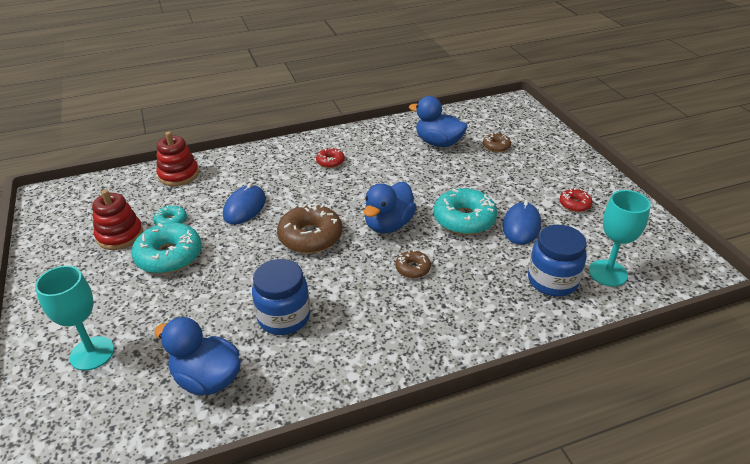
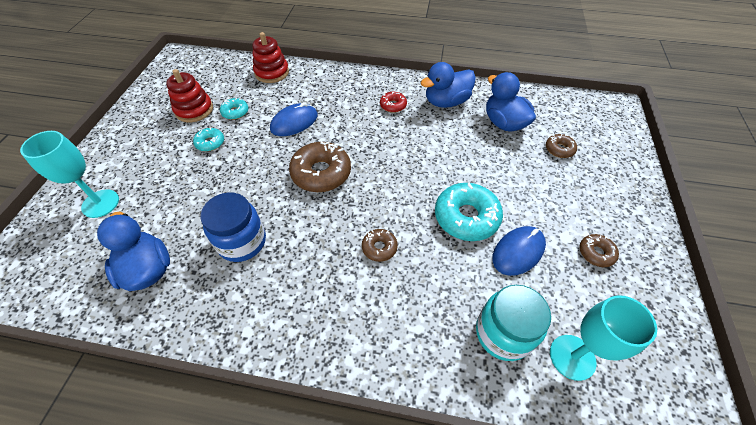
camera: 30 degrees right, 15 degrees up
turquoise donut [131,222,202,274] -> turquoise donut [193,128,224,151], size x0.52
blue duck [364,182,417,233] -> blue duck moved to [420,62,476,108]
blue jar [528,225,587,297] -> turquoise jar [476,285,551,361]
red donut [560,188,592,212] -> brown donut [579,234,619,267]

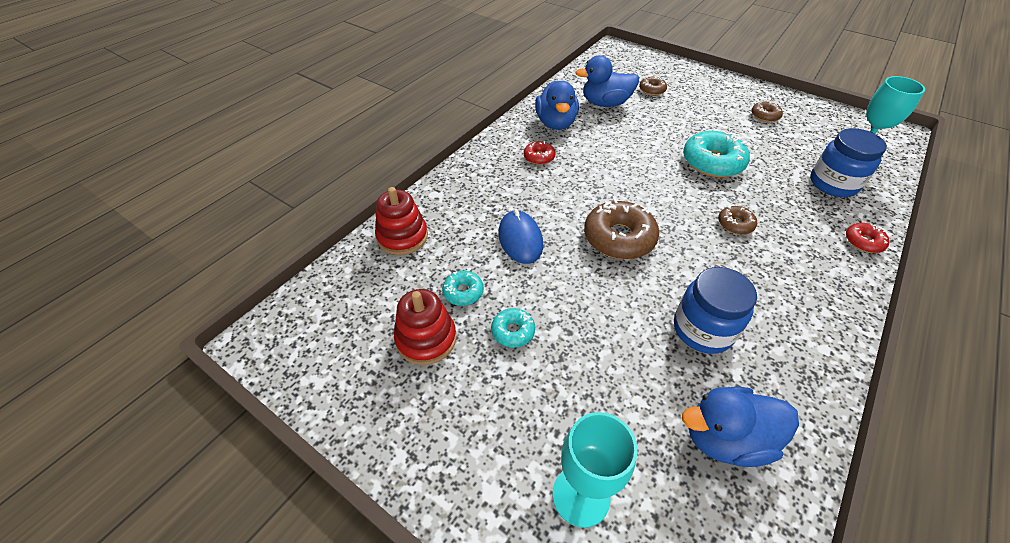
camera: 65 degrees left, 5 degrees down
turquoise jar [476,285,551,361] -> blue jar [810,128,887,197]
blue mouse [492,226,546,276] -> none
none -> red donut [846,223,890,253]

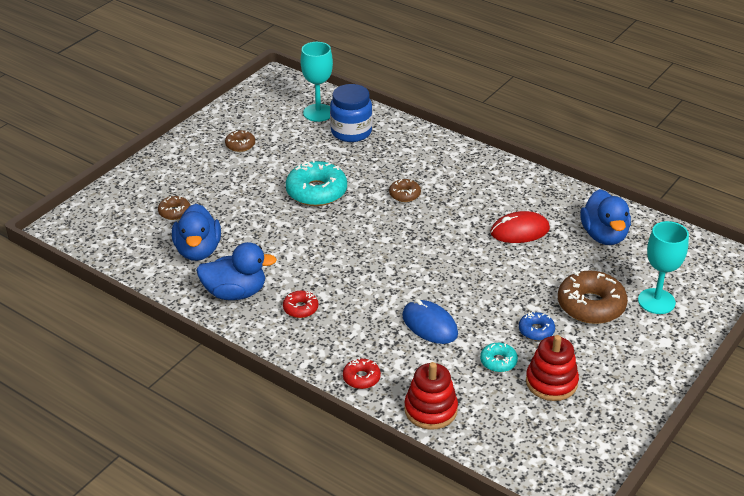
camera: 90 degrees left, 10 degrees down
turquoise donut [491,308,535,348] -> blue donut [519,311,555,341]
blue mouse [498,209,543,264] -> blue mouse turned 60 degrees clockwise [402,299,458,344]
brown donut [584,199,659,259] -> brown donut moved to [558,271,628,324]
blue jar [674,267,757,354] -> red mouse [490,211,550,243]
red donut [846,223,890,253] -> red donut moved to [343,358,381,389]

